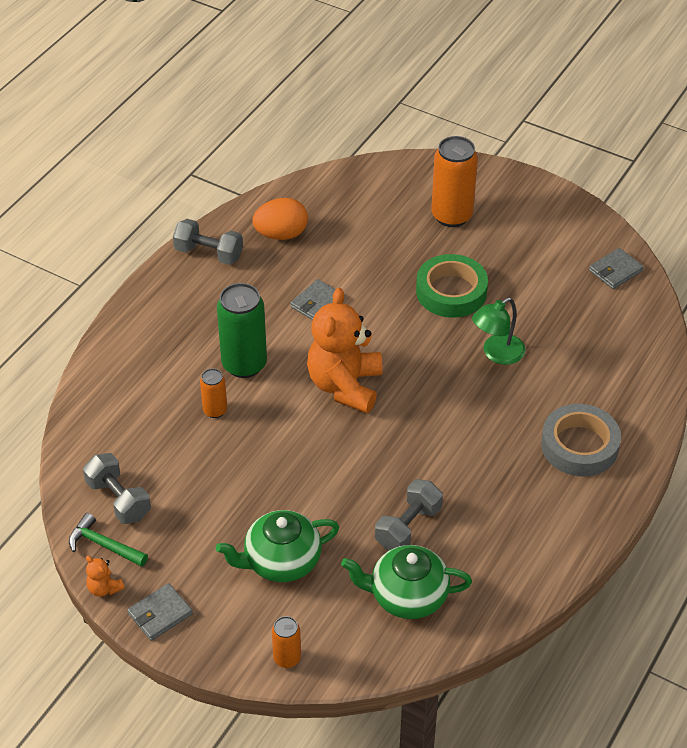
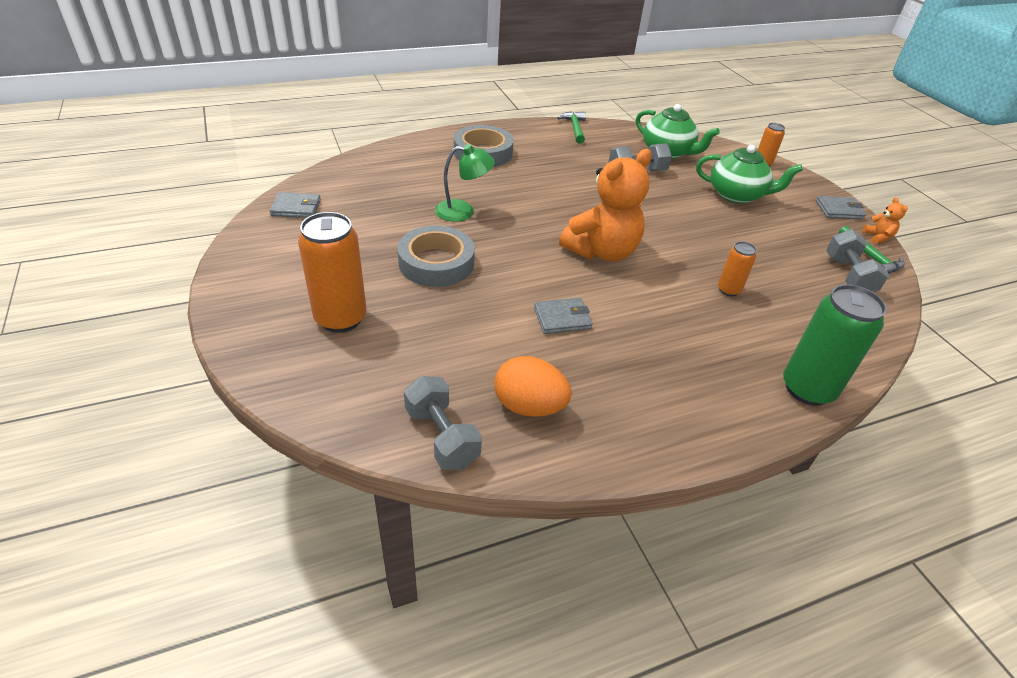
camera: 145 degrees left, 5 degrees down
grey dumbbell [173,219,243,265] -> grey dumbbell moved to [404,376,482,470]
green can [217,283,267,378] -> green can moved to [783,284,887,406]
green tape [416,254,488,318] -> grey tape [398,226,475,287]
none -> green hammer [557,112,586,144]

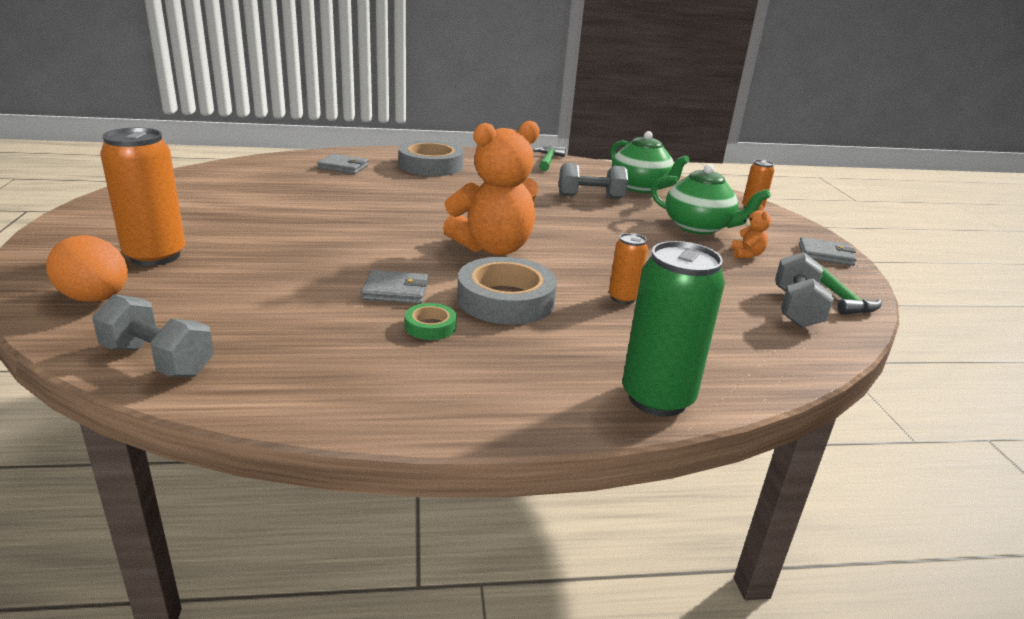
camera: 15 degrees right, 15 degrees down
grey wallet [270,192,321,218] -> grey wallet moved to [317,154,369,174]
grey tape [398,226,475,287] -> grey tape moved to [457,257,557,324]
grey dumbbell [404,376,482,470] -> grey dumbbell turned 45 degrees counterclockwise [92,294,214,377]
green lamp [435,144,495,222] -> none
orange egg [494,356,572,417] -> orange egg moved to [46,235,128,302]
orange teddy bear [863,197,907,244] -> orange teddy bear moved to [731,205,771,258]
none -> green tape [405,303,457,340]

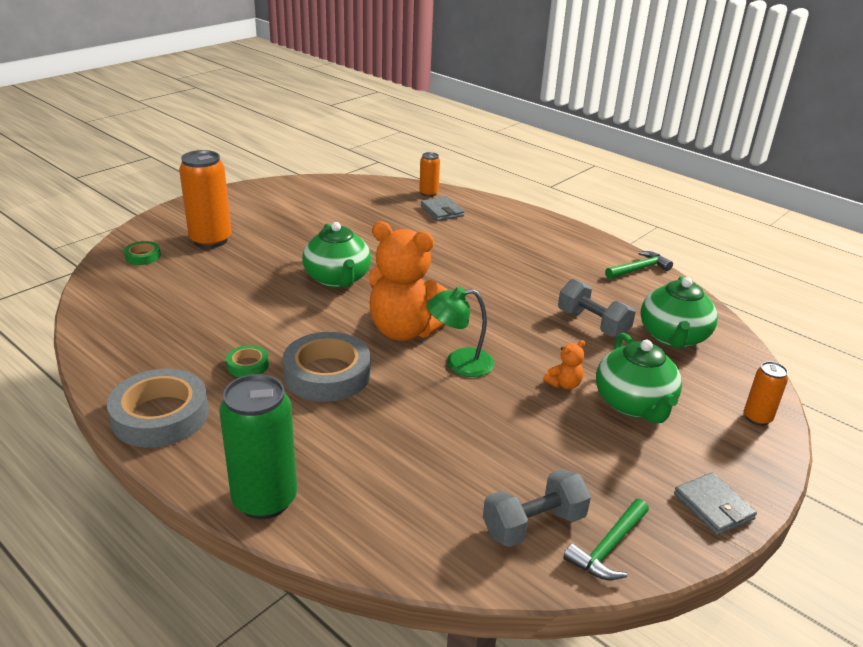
camera: 50 degrees right, 5 degrees up
orange egg [46,235,128,302] -> green tape [124,241,161,265]
grey dumbbell [92,294,214,377] -> none
grey wallet [361,270,428,304] -> none
grey tape [399,141,464,176] -> grey tape moved to [107,369,209,448]
orange can [609,233,648,304] -> orange can moved to [419,152,440,197]
orange teddy bear [731,205,771,258] -> orange teddy bear moved to [543,340,585,389]
none -> green teapot [302,222,371,288]
none -> green lamp [427,286,495,377]

